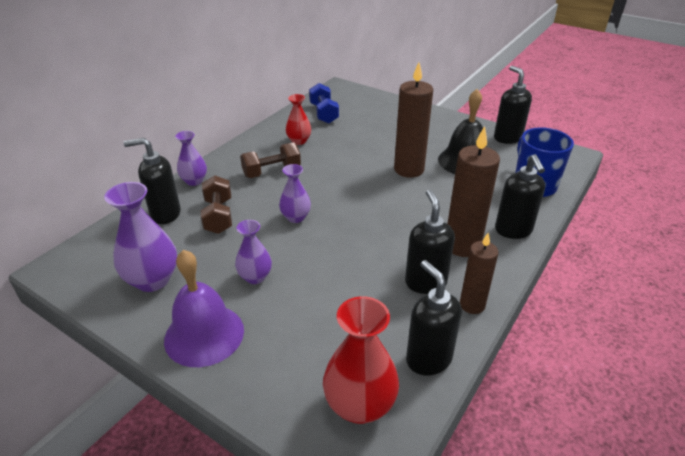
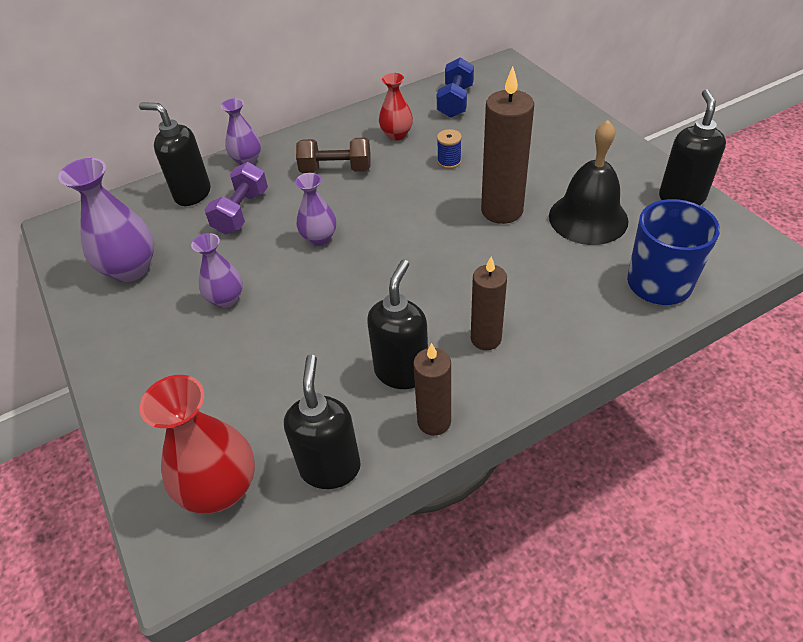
camera: 30 degrees right, 10 degrees up
purple bell [164,250,244,367] -> none
brown dumbbell [201,175,232,234] -> purple dumbbell [204,162,268,234]
brown candle [447,126,500,257] -> brown candle [471,257,507,350], size x0.62
black soap dispenser [495,154,545,239] -> none
none -> blue spool [437,129,462,169]

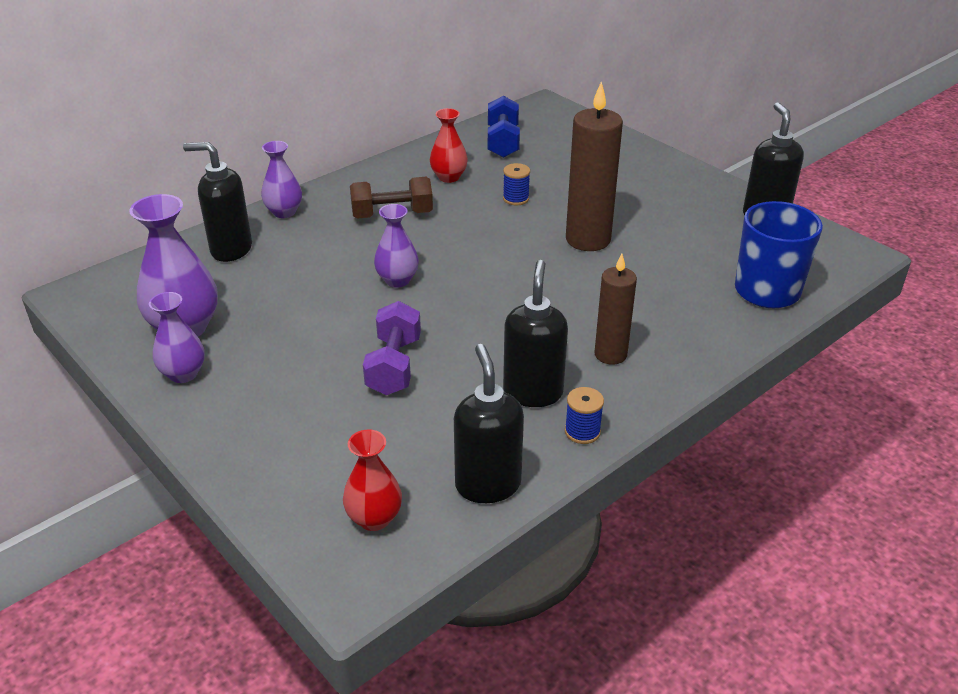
camera: 15 degrees left, 10 degrees down
red vase [139,375,255,513] -> red vase [343,429,402,531], size x0.61
purple vase [191,233,243,308] -> purple vase moved to [149,292,205,383]
purple dumbbell [204,162,268,234] -> purple dumbbell moved to [363,301,421,395]
brown candle [413,343,451,436] -> blue spool [565,387,604,444]
black bell [549,120,629,245] -> none

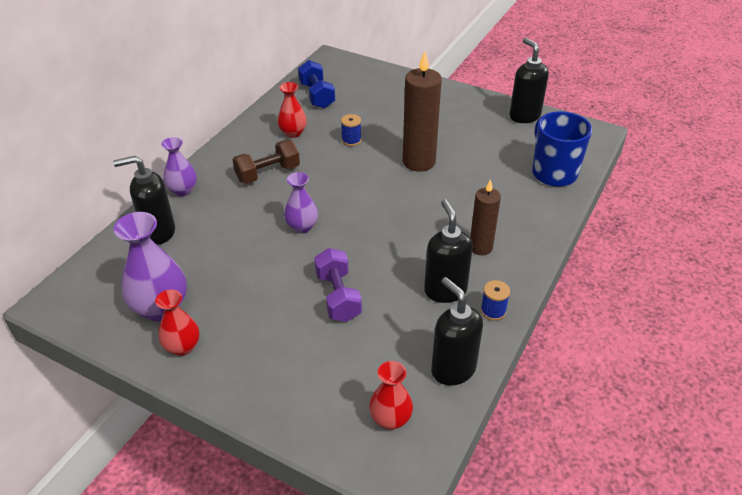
camera: 20 degrees left, 5 degrees up
purple vase [149,292,205,383] -> red vase [155,290,200,356]

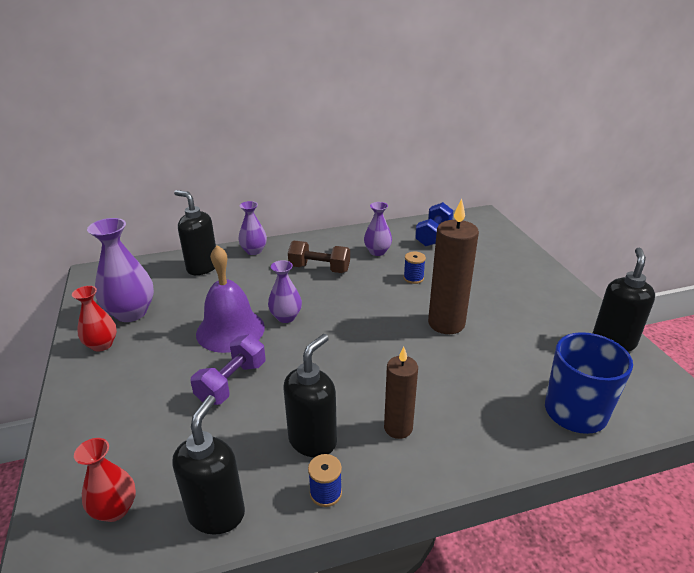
camera: 45 degrees right, 10 degrees down
red vase [277,82,307,138] -> purple vase [364,202,392,256]
none -> purple bell [196,245,265,353]

